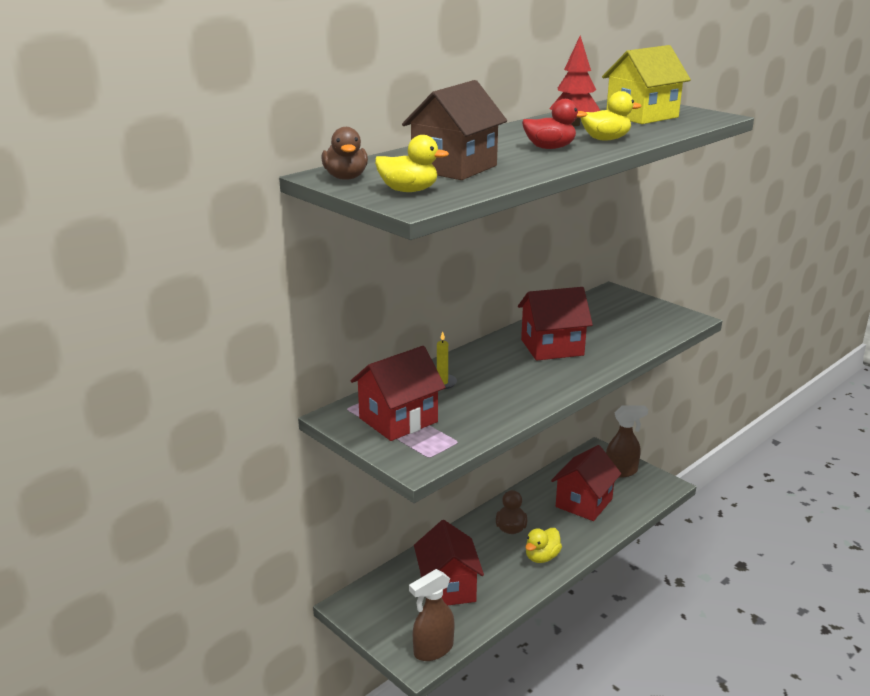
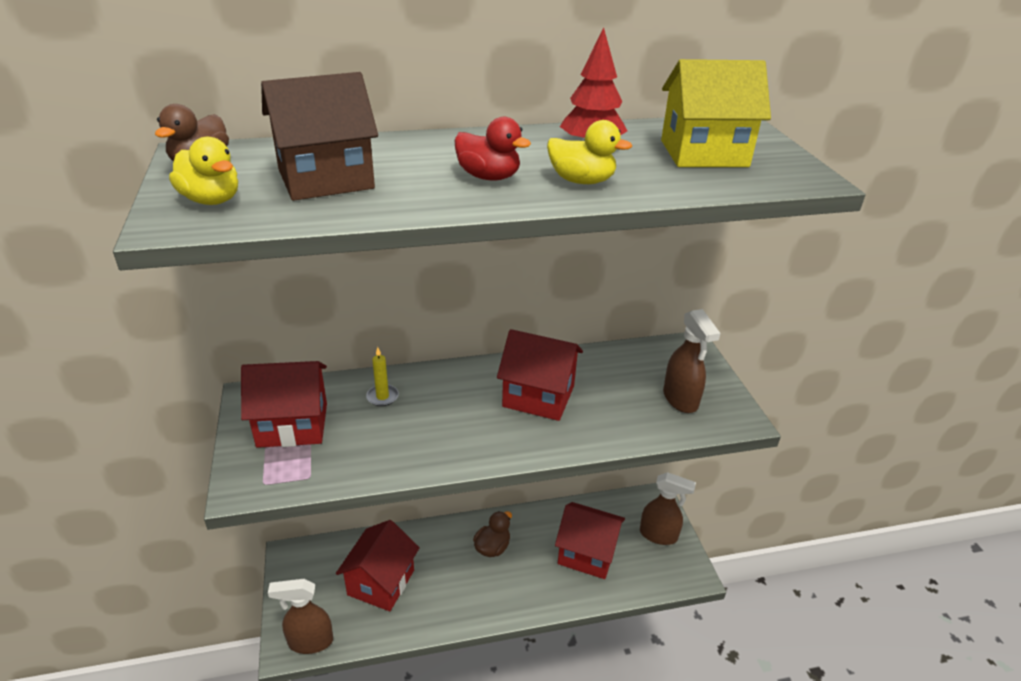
camera: 30 degrees right, 10 degrees up
yellow duck [525,528,562,563] -> none
red house [551,445,621,521] -> red house turned 45 degrees clockwise [555,502,625,579]
none -> brown spray bottle [663,309,721,413]

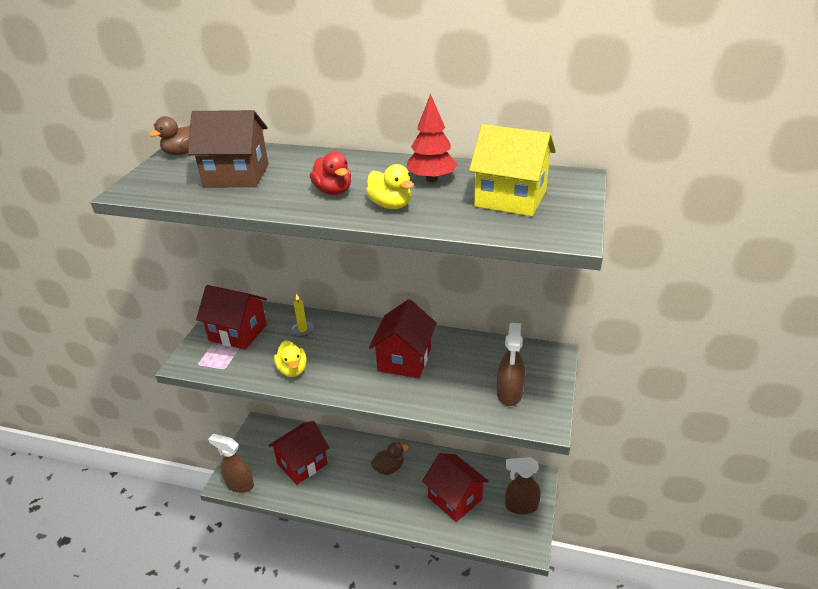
camera: 30 degrees right, 0 degrees up
yellow duck [169,137,238,205] -> yellow duck moved to [274,341,307,377]
red house [497,329,583,421] -> red house turned 60 degrees clockwise [369,299,437,378]
brown spray bottle [640,472,696,545] -> brown spray bottle turned 135 degrees clockwise [505,457,541,515]

